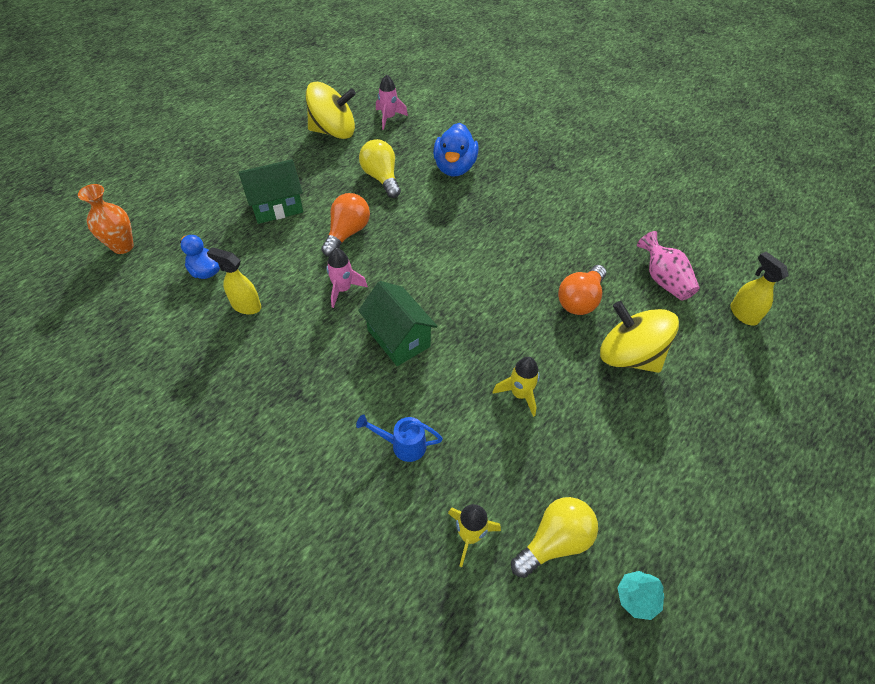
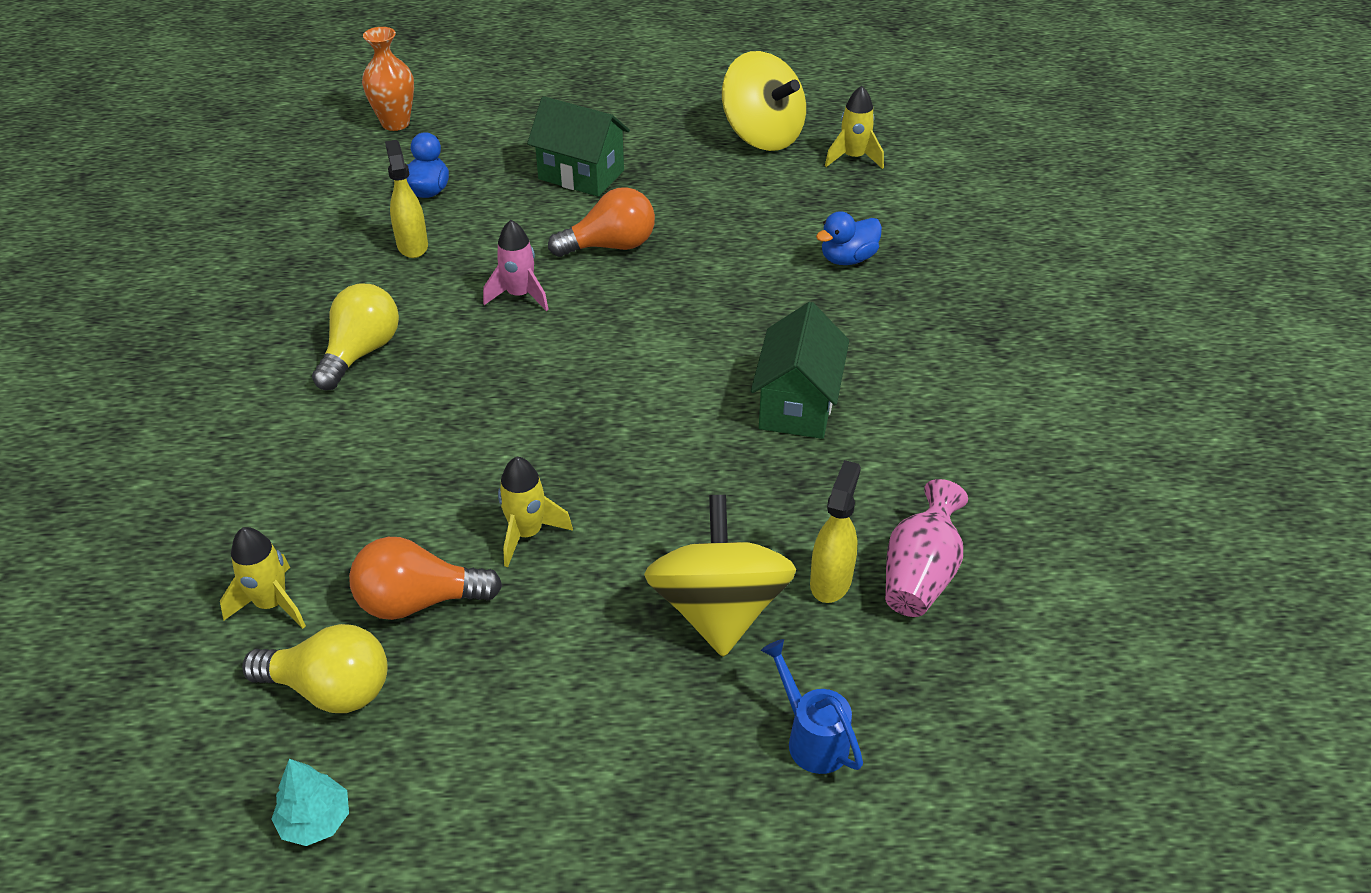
camera: 50 degrees right, 10 degrees down
blue watering can [356,414,443,462] -> blue watering can moved to [761,639,863,774]
green house [358,281,438,366] -> green house moved to [751,302,849,439]
yellow light bulb [359,139,401,198] -> yellow light bulb moved to [312,283,399,390]
pink rocket [376,74,408,130] -> yellow rocket [825,86,884,169]
blue duck [433,123,478,176] -> blue duck [816,211,882,265], size x0.64
orange light bulb [558,265,606,315] -> orange light bulb moved to [349,537,502,620]
yellow spray bottle [731,252,789,326] -> yellow spray bottle moved to [810,460,861,603]

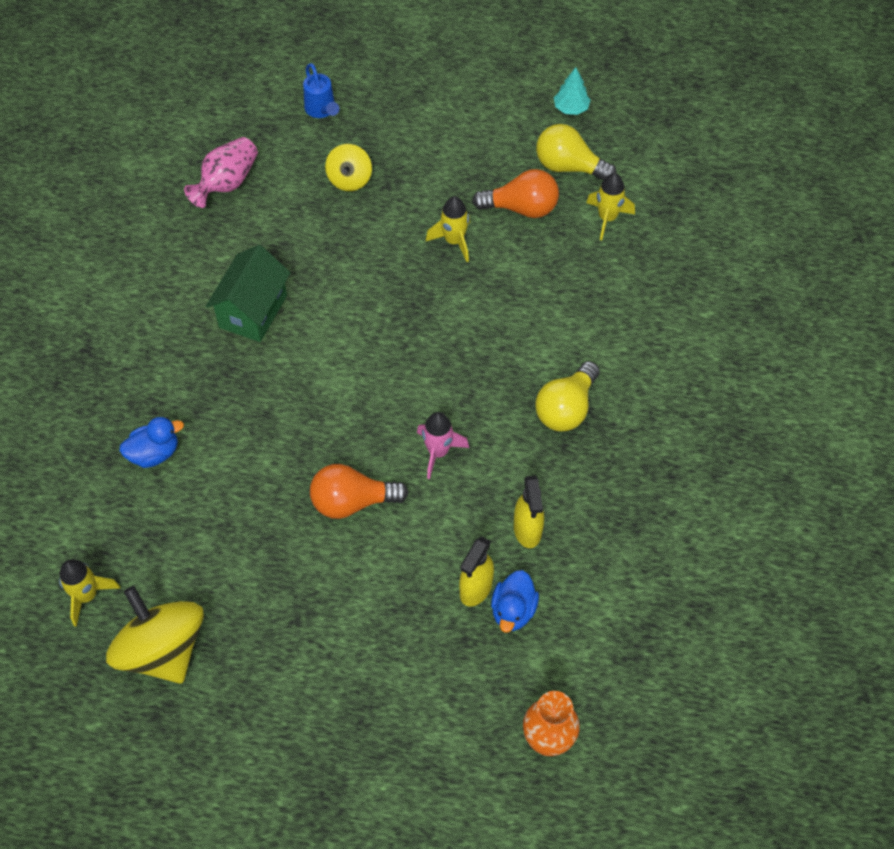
camera: 170 degrees left, 15 degrees up
green house [527,96,630,197] -> none
yellow spinning top [644,495,796,657] -> yellow spinning top [325,144,372,191], size x0.55
yellow spray bottle [810,460,861,603] -> yellow spray bottle moved to [459,537,494,607]

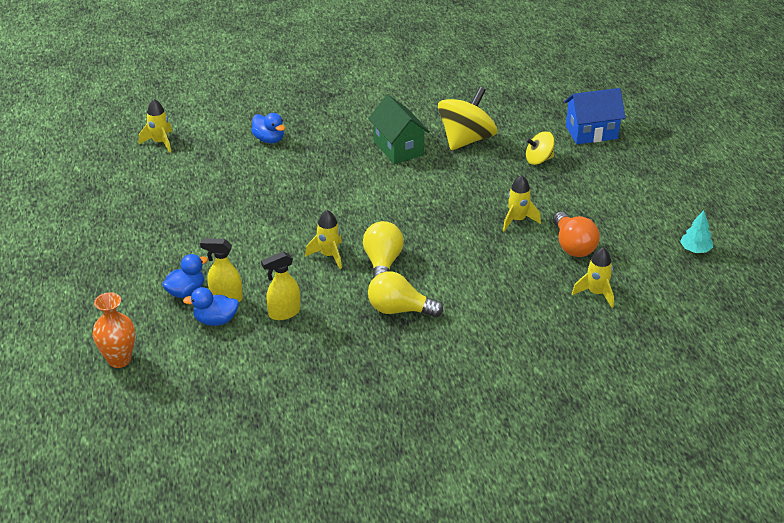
camera: 70 degrees right, 20 degrees down
yellow spinning top [106,586,204,684] -> yellow spinning top moved to [438,87,497,150]
pink vase [184,137,258,208] -> none
green house [206,245,291,342] -> green house turned 60 degrees clockwise [368,95,430,164]
blue watering can [303,63,339,118] -> blue house [564,88,626,144]
orange light bulb [310,464,409,519] -> none
pink rocket [417,412,469,479] -> yellow rocket [305,210,342,269]
yellow light bulb [536,124,616,180] -> yellow light bulb moved to [363,221,404,278]
none -> blue duck [162,254,208,298]

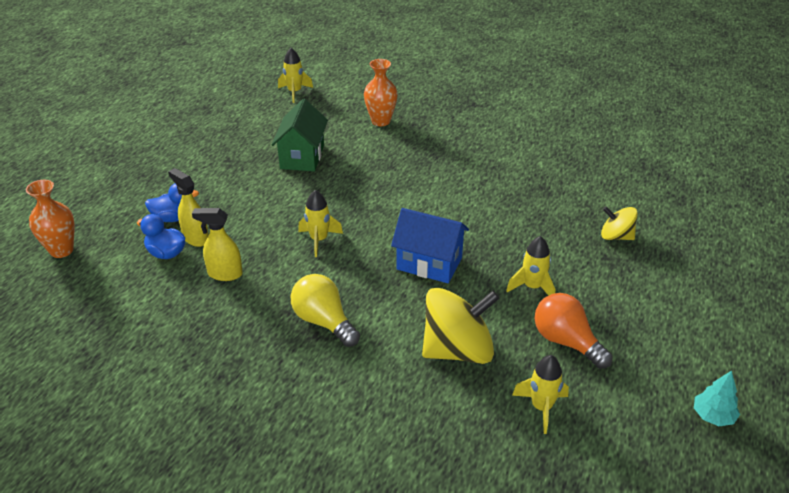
camera: 35 degrees right, 0 degrees up
blue duck [251,113,285,143] -> orange vase [364,59,398,126]
yellow light bulb [363,221,404,278] -> none
green house [368,95,430,164] -> green house moved to [271,99,328,172]
yellow spinning top [438,87,497,150] -> yellow spinning top moved to [422,288,500,364]
orange light bulb [553,212,600,257] -> orange light bulb turned 120 degrees clockwise [535,293,612,369]
blue house [564,88,626,144] -> blue house moved to [391,208,469,283]

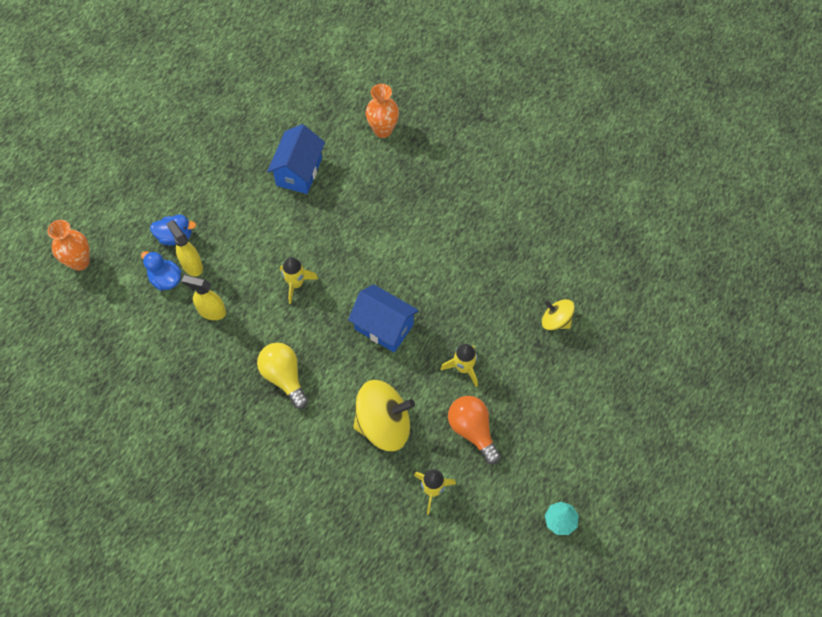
camera: 10 degrees right, 25 degrees up
green house [271,99,328,172] -> blue house [267,124,325,194]
yellow rocket [278,48,313,103] -> none

